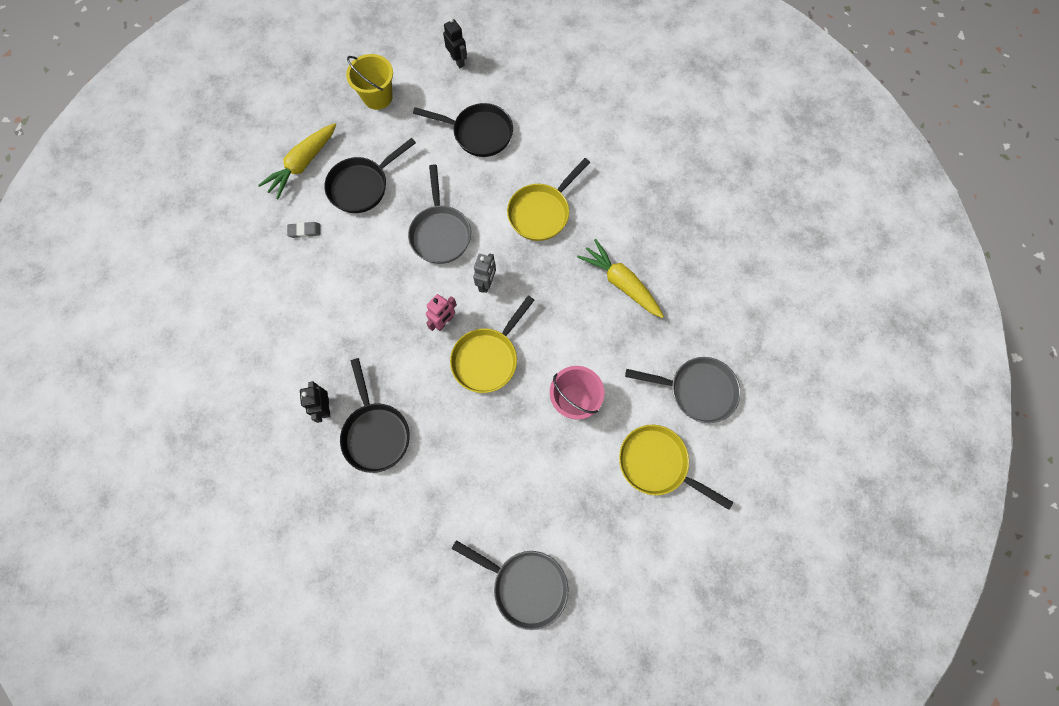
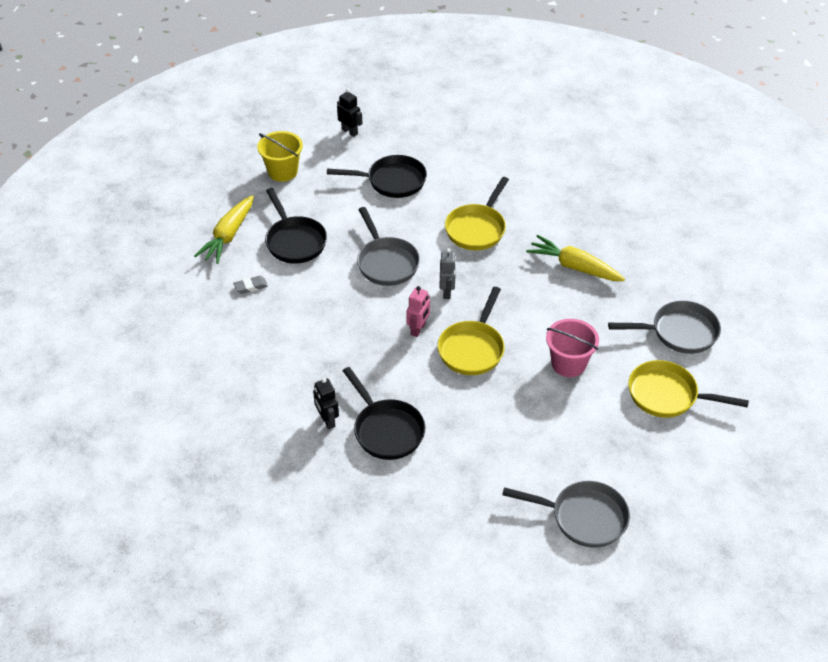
camera: 15 degrees left, 25 degrees down
black pan [324,138,416,213] -> black pan turned 60 degrees counterclockwise [265,188,327,264]

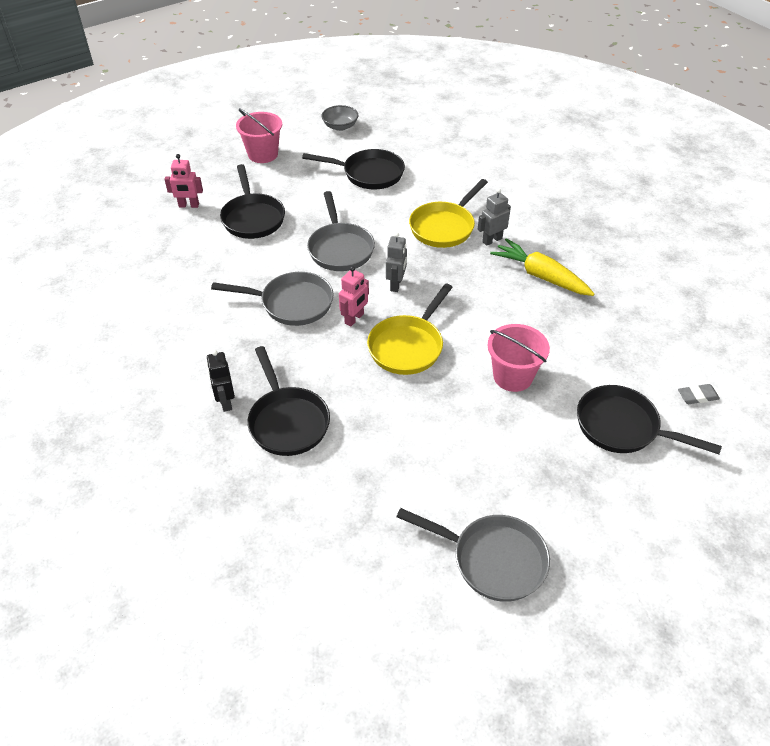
camera: 10 degrees right, 0 degrees up
yellow carrot [194,195,254,264] -> pink robot [164,154,203,208]
grey eraser [233,276,268,294] -> grey eraser moved to [678,384,720,404]
yellow bucket [257,131,303,182] -> pink bucket [236,108,282,163]
black robot [337,89,362,137] -> grey bowl [321,105,358,131]
grey pan [608,301,721,354] -> grey pan moved to [211,272,334,326]
yellow pan [628,360,749,418] -> black pan [577,385,722,454]
none -> grey robot [478,188,511,246]

